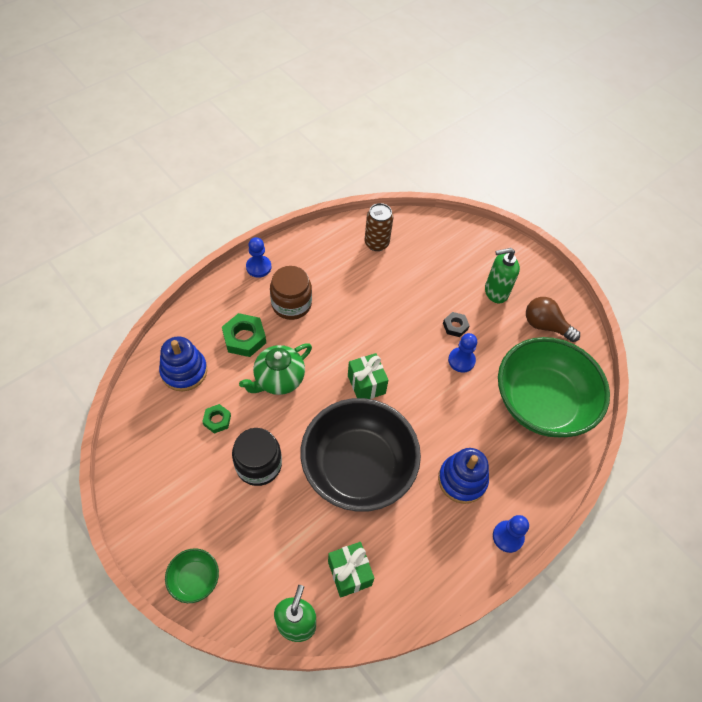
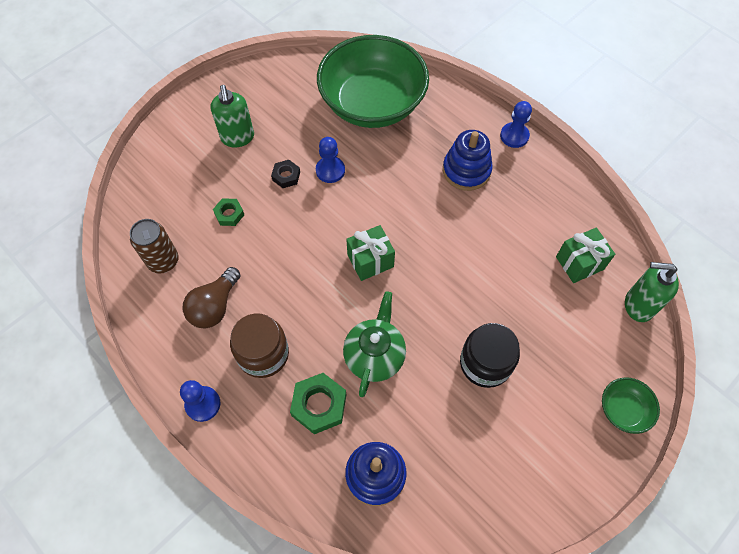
camera: 90 degrees left, 5 degrees up
green nut [202,404,231,434] -> green nut moved to [213,198,244,226]
green teapot [239,343,312,395] -> green teapot turned 120 degrees counterclockwise [343,291,406,397]
black bowl [300,398,421,512] -> none
brown light bulb [526,297,580,342] -> brown light bulb moved to [183,267,241,328]

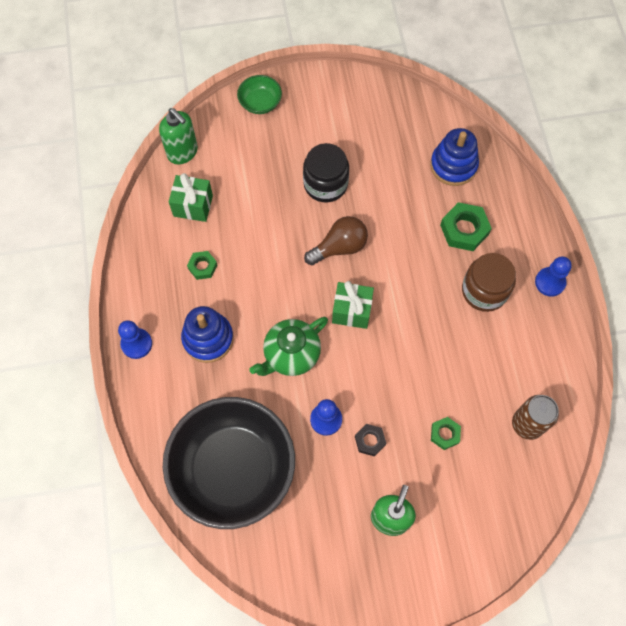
camera: 145 degrees left, 5 degrees up
brown light bulb [183,267,241,328] -> brown light bulb moved to [304,216,368,265]
green bowl [317,35,429,128] -> black bowl [163,397,295,529]
green teapot [343,291,406,397] -> green teapot moved to [249,317,328,376]
none -> green nut [187,251,217,280]

